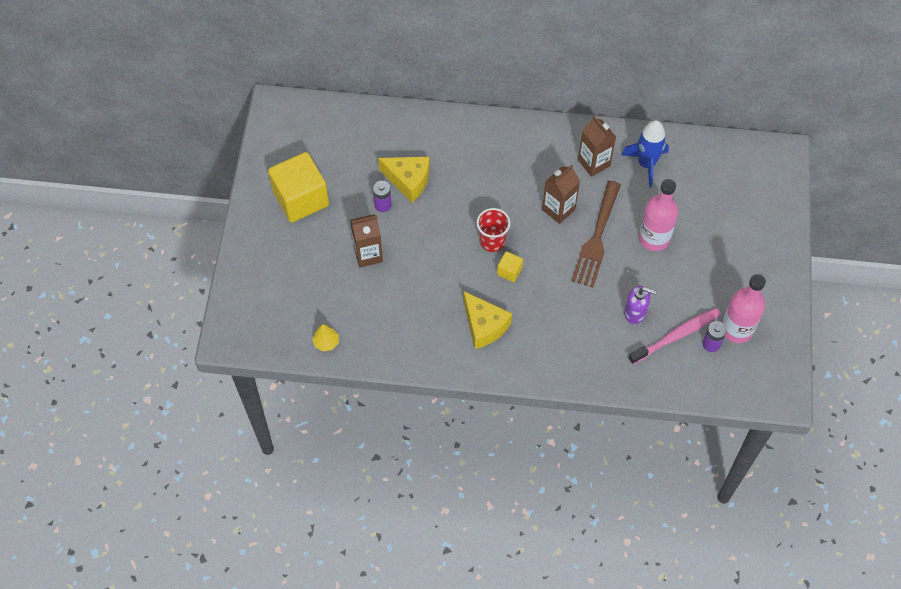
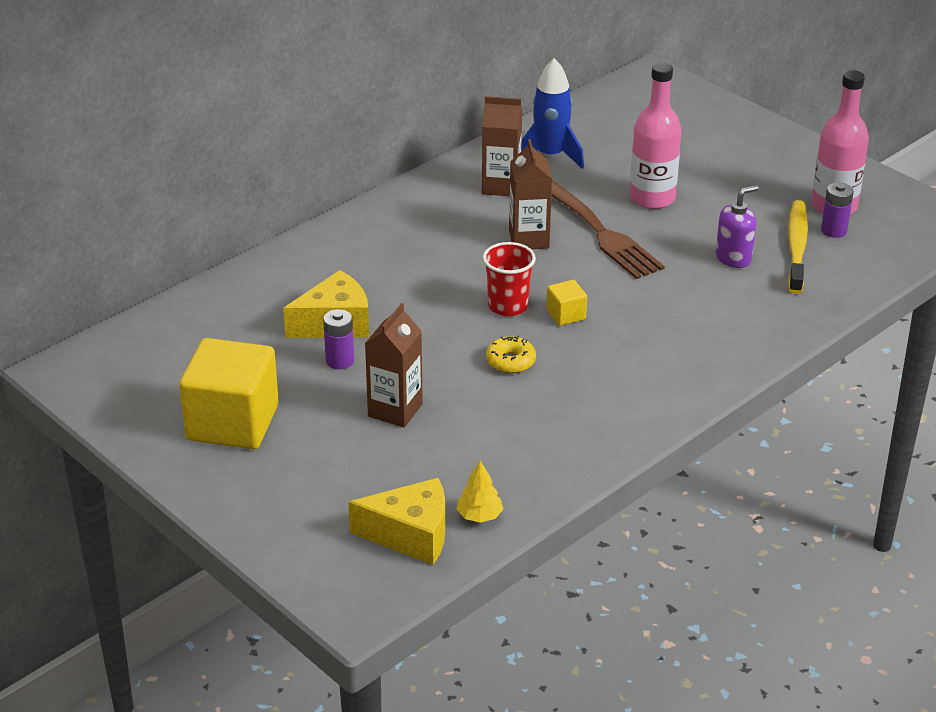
camera: 50 degrees left, 25 degrees down
yellow cheese [463,291,512,349] -> yellow cheese moved to [348,478,445,565]
pink toothbrush [628,308,721,365] -> yellow toothbrush [788,200,808,294]
none -> yellow donut [486,336,536,373]

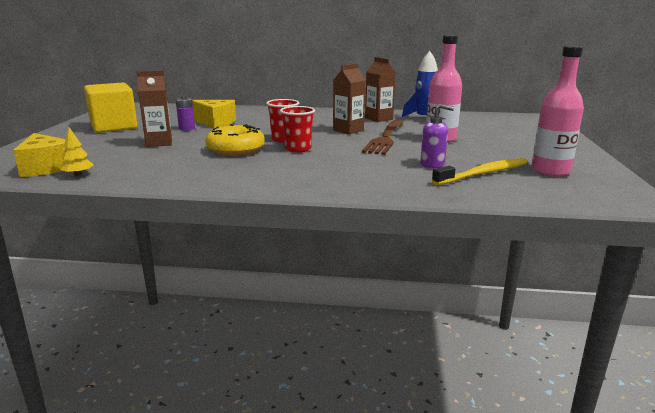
camera: 50 degrees right, 15 degrees down
yellow donut [486,336,536,373] -> yellow donut [205,124,265,156], size x1.82
yellow cube [546,280,587,326] -> red cup [280,106,315,152]
purple battery [821,183,854,238] -> none

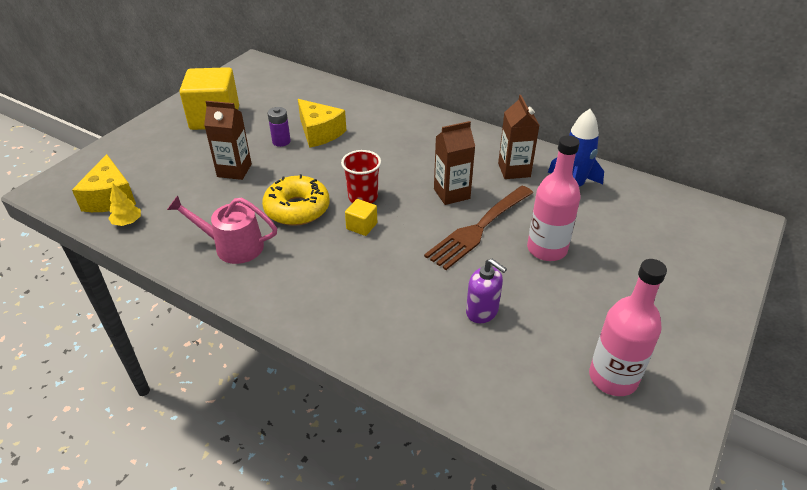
camera: 25 degrees right, 20 degrees up
red cup [280,106,315,152] -> yellow cube [345,199,377,236]
yellow toothbrush [432,158,528,185] -> none
none -> pink watering can [167,195,277,264]

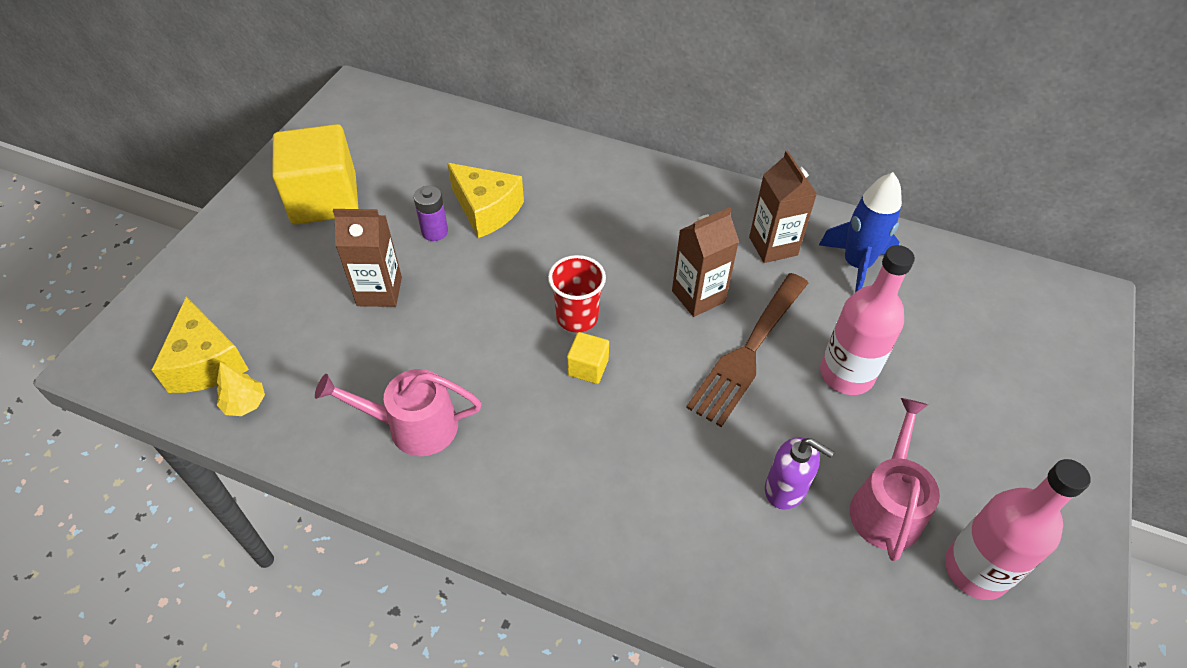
camera: 10 degrees left, 10 degrees up
yellow donut [262,174,330,226] -> none
none -> pink watering can [850,398,940,561]

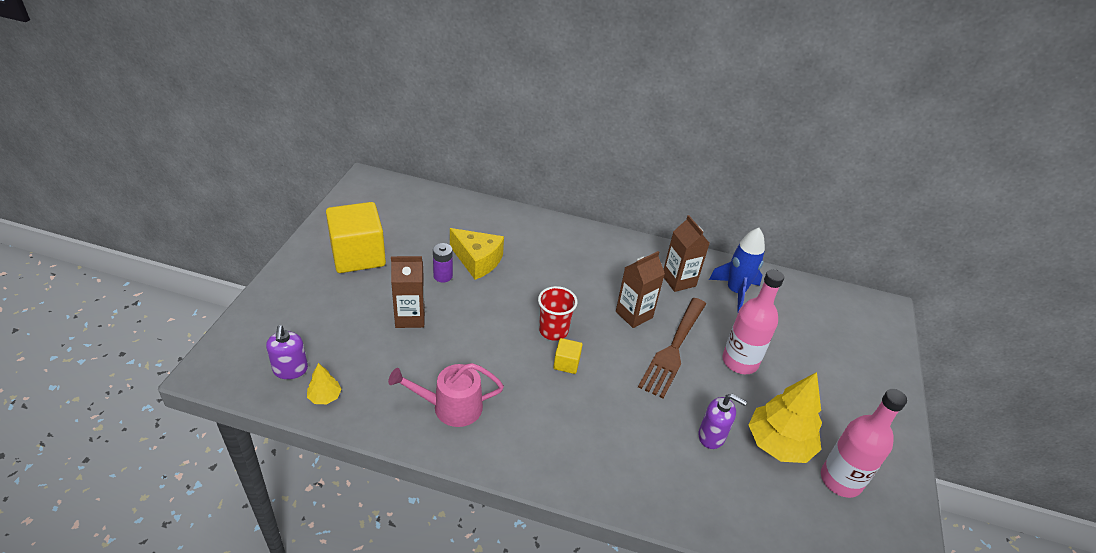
camera: 10 degrees left, 10 degrees down
yellow cheese [152,297,249,393] -> purple soap dispenser [266,325,308,379]
pink watering can [850,398,940,561] -> yellow tree [749,372,822,463]

